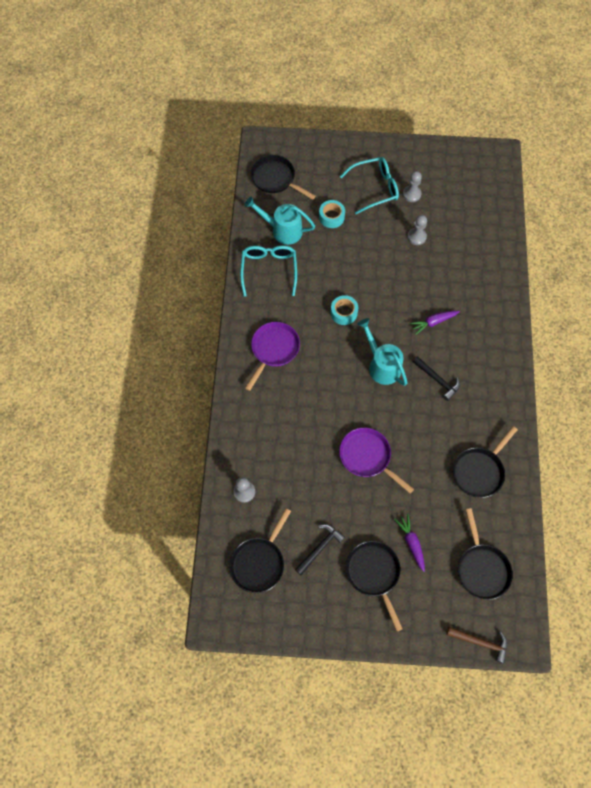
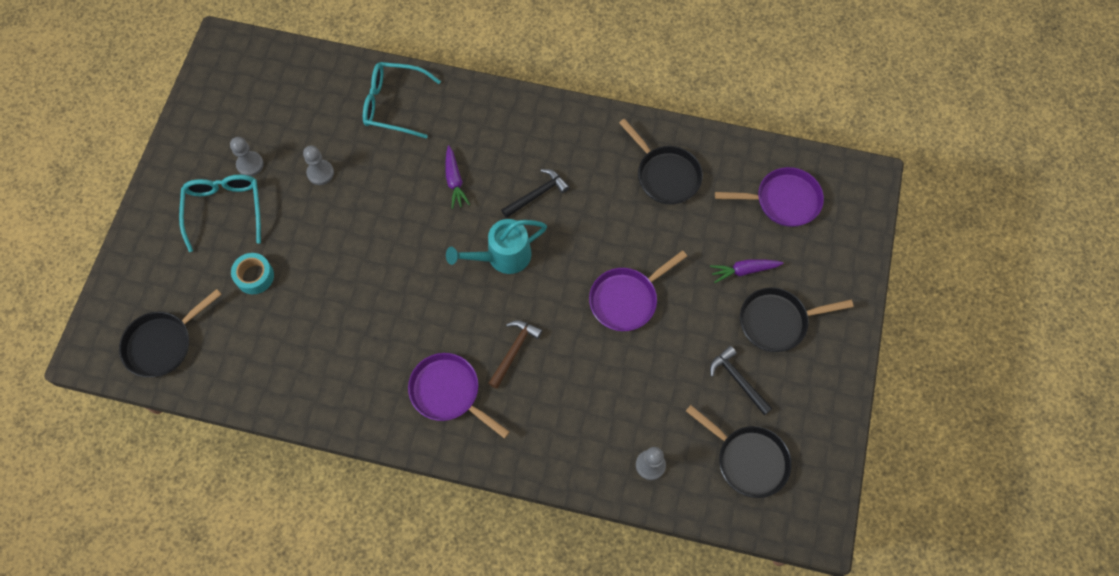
camera: 80 degrees left, 0 degrees up
turquoise glasses [240,245,297,297] -> turquoise glasses moved to [363,62,441,139]
turquoise watering can [244,196,315,245] -> none
turquoise tape [330,295,358,325] -> none
brown hammer [447,627,507,663] -> brown hammer moved to [488,320,542,389]
black pan [458,508,513,600] -> purple pan [715,167,824,227]

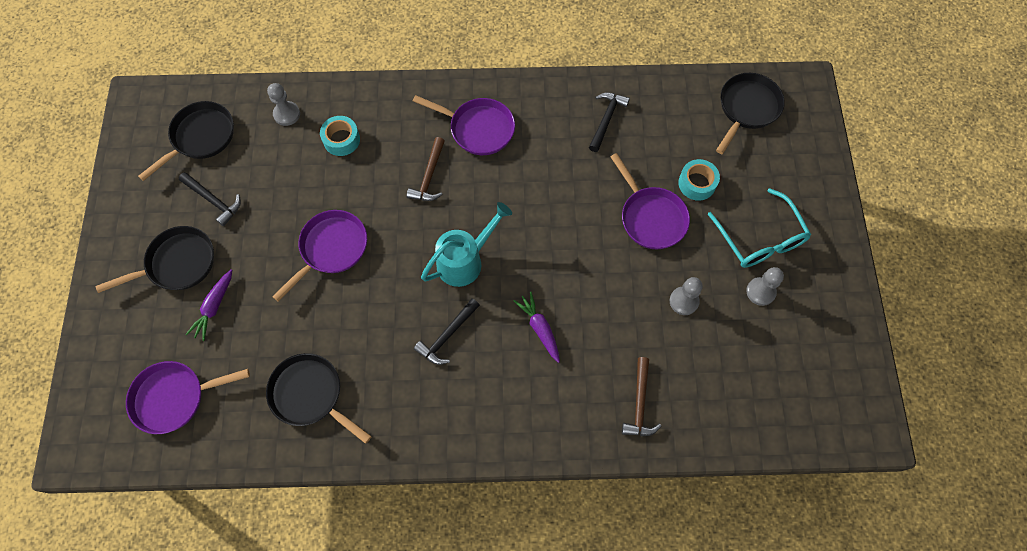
camera: 165 degrees right, 0 degrees up
turquoise glasses [363,62,441,139] -> brown hammer [622,357,661,436]
black pan [686,405,792,498] -> black pan turned 105 degrees clockwise [138,101,234,181]
purple carrot [710,259,784,283] -> purple carrot turned 135 degrees clockwise [185,270,232,341]
none -> turquoise tape [320,116,360,156]
none -> black hammer [589,92,630,152]
none -> purple pan [611,153,690,249]

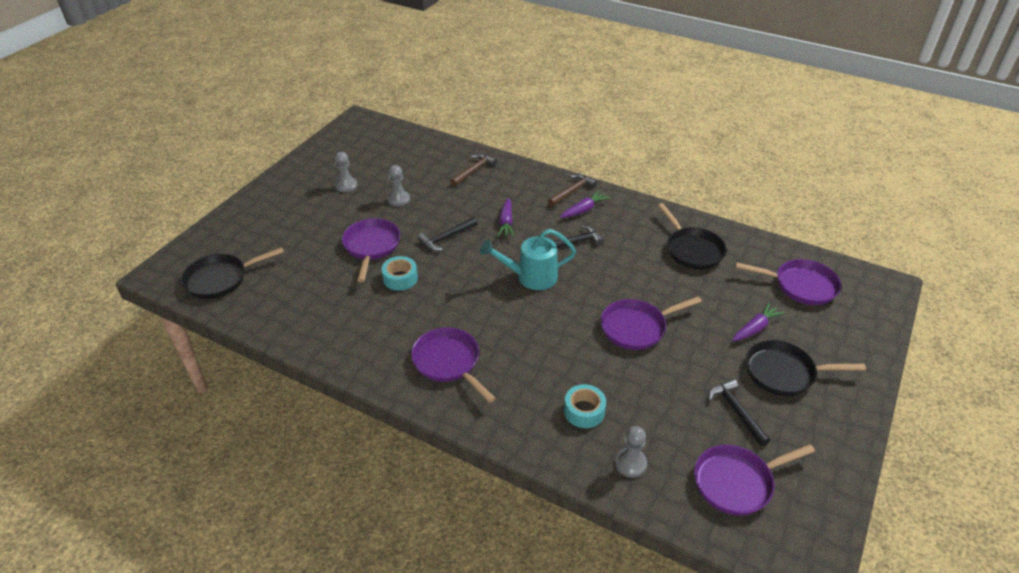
camera: 150 degrees left, 25 degrees down
black pan [138,101,234,181] -> purple pan [694,444,815,516]
brown hammer [407,137,445,201] -> brown hammer moved to [548,174,597,207]
black hammer [589,92,630,152] -> black hammer moved to [418,217,478,251]
turquoise tape [678,159,720,201] -> turquoise tape moved to [382,256,418,291]
turquoise glasses [708,188,811,268] -> none
none -> purple carrot [560,191,610,218]

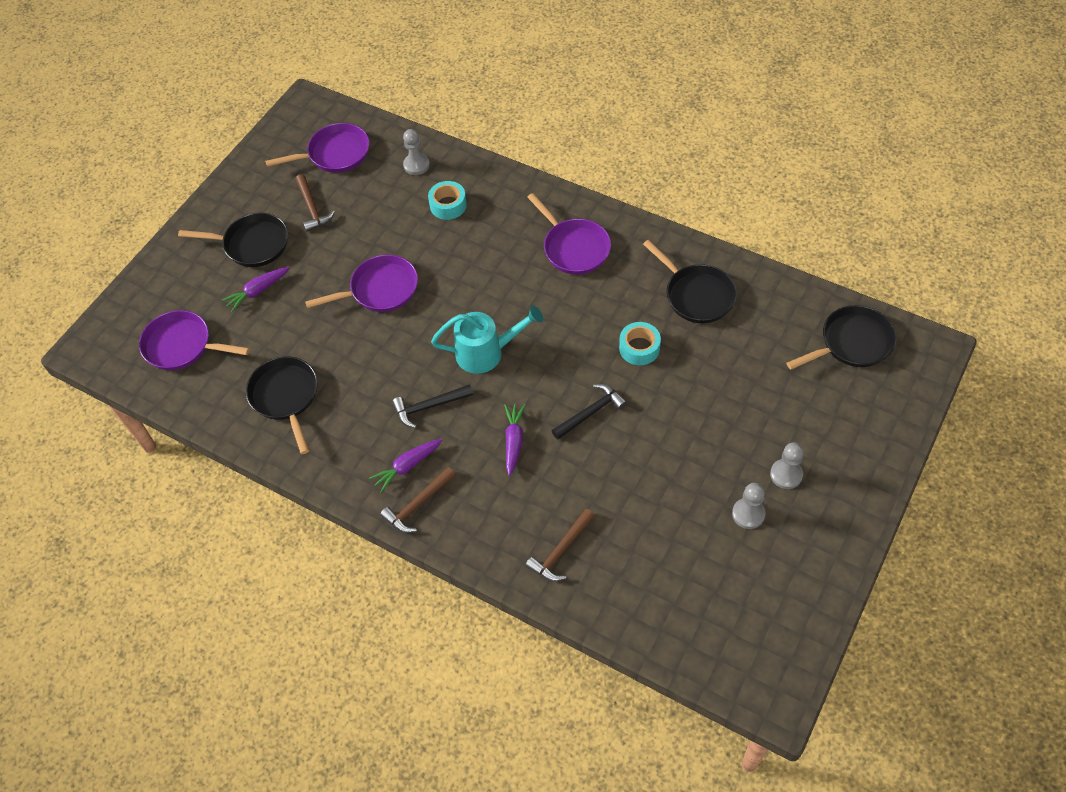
camera: 175 degrees left, 15 degrees up
purple pan [342,218,400,282] -> none
grey pawn [387,165,410,207] -> grey pawn moved to [770,442,804,489]
black hammer [708,379,770,446] -> brown hammer [296,174,335,232]
none -> black pan [643,240,737,323]

